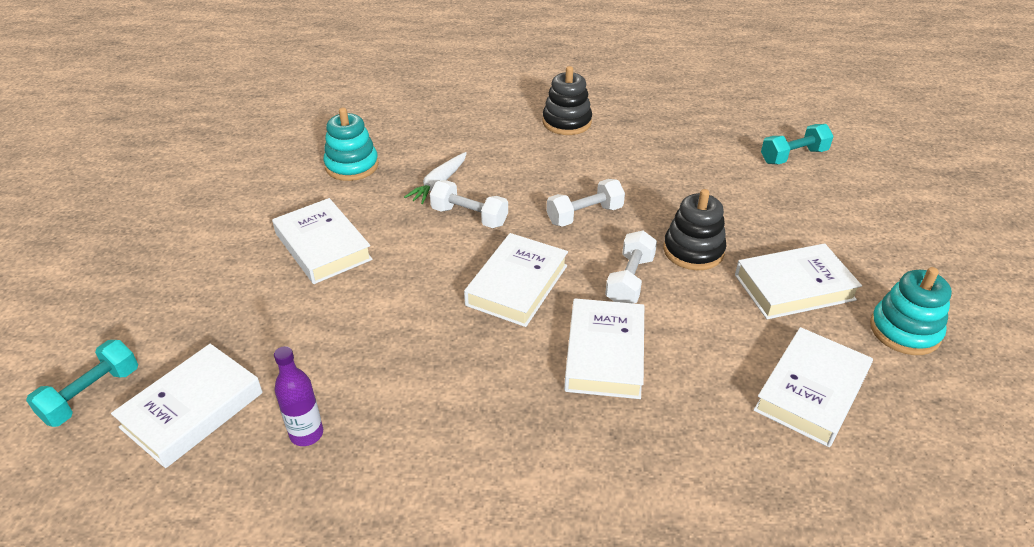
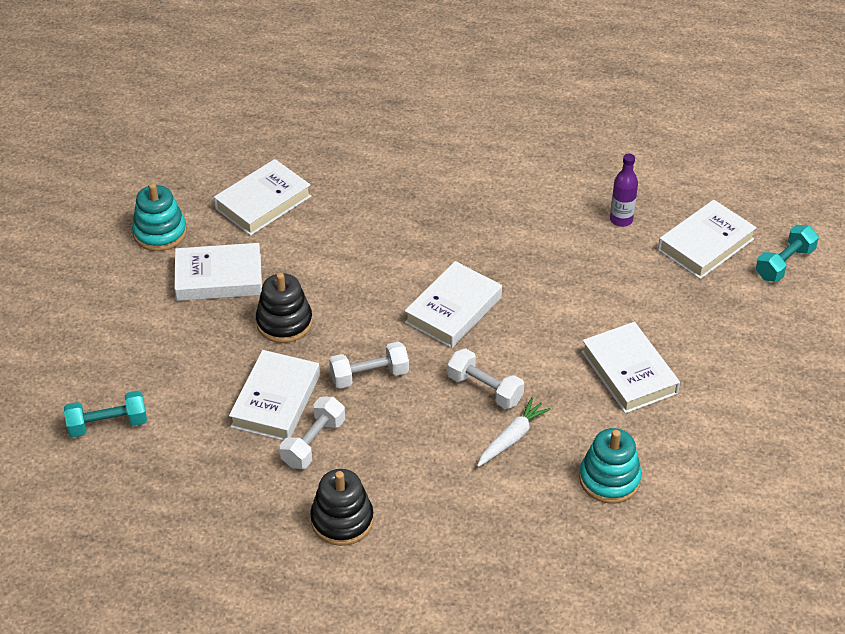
camera: 170 degrees left, 5 degrees up
white book [564,298,644,399] -> white book moved to [229,350,320,440]
white dumbbell [605,231,657,303] -> white dumbbell moved to [280,397,345,469]

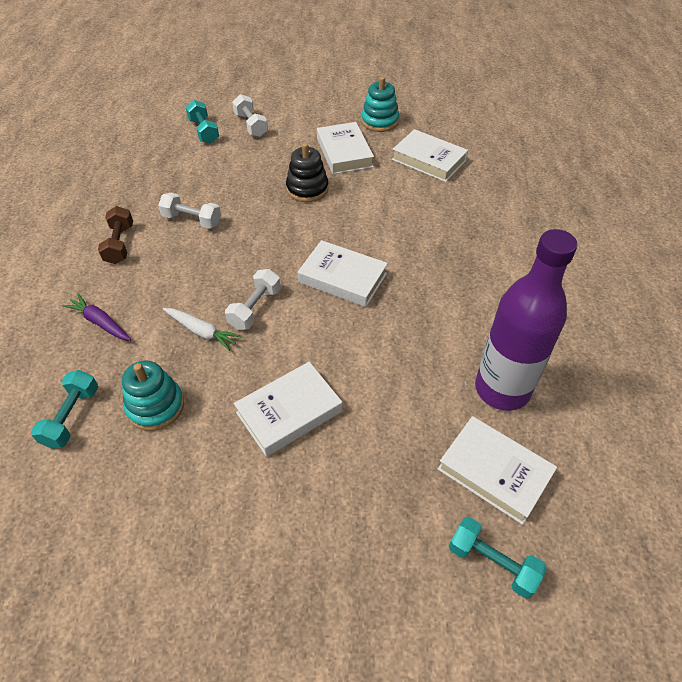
camera: 80 degrees right, 5 degrees up
white book [229,350,320,440] -> none
black stacking toy [310,469,374,546] -> brown dumbbell [98,206,133,264]
white dumbbell [329,341,409,388] -> white dumbbell moved to [232,94,268,137]
purple bottle [610,154,638,227] -> purple bottle [475,229,577,411], size x2.27
none -> turquoise dumbbell [31,370,98,449]
none -> purple carrot [62,294,131,341]

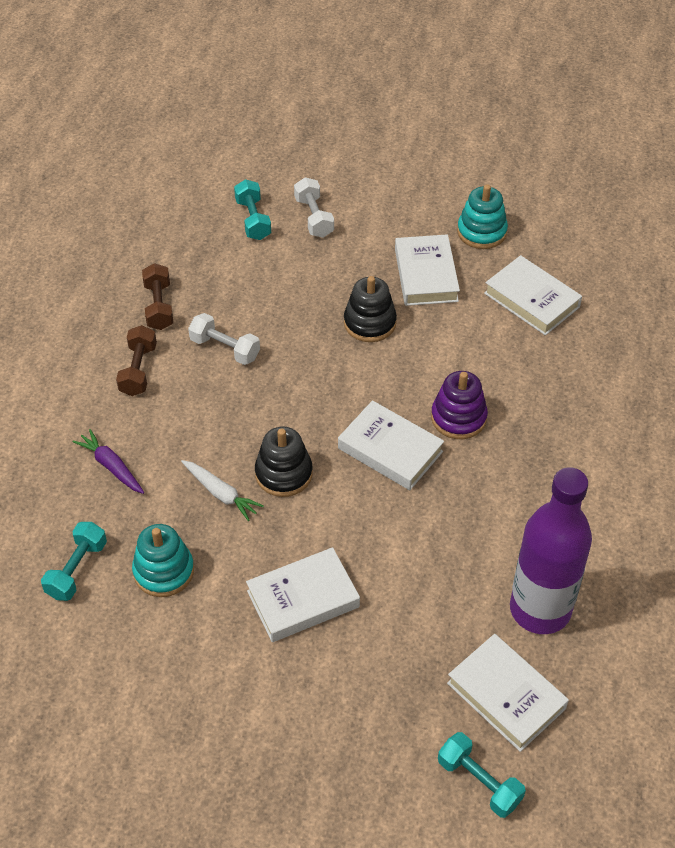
camera: 10 degrees right, 0 degrees up
white dumbbell [225,269,281,330] -> black stacking toy [255,427,313,497]
none -> brown dumbbell [142,263,173,330]
none -> purple stacking toy [431,371,488,439]

